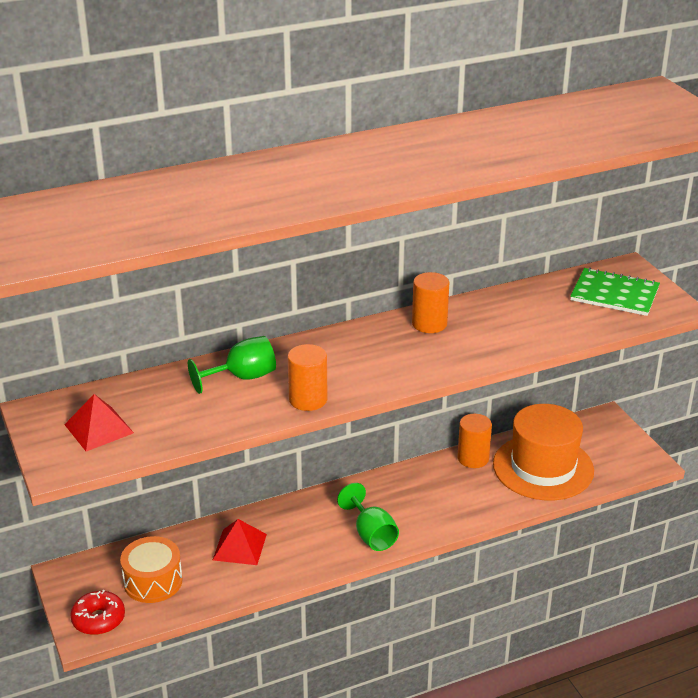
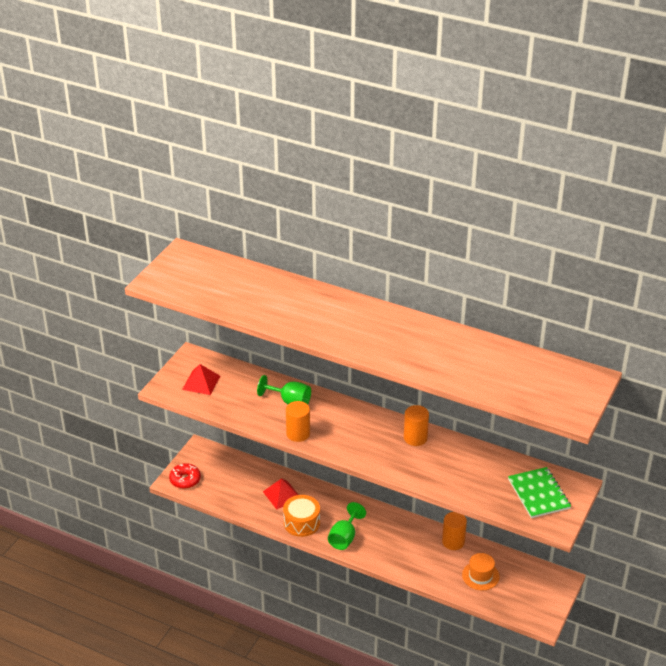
camera: 50 degrees right, 5 degrees up
orange drum [120,536,183,603] -> orange drum moved to [283,495,320,537]
orange hat [493,404,594,500] -> orange hat [462,553,500,590], size x0.51

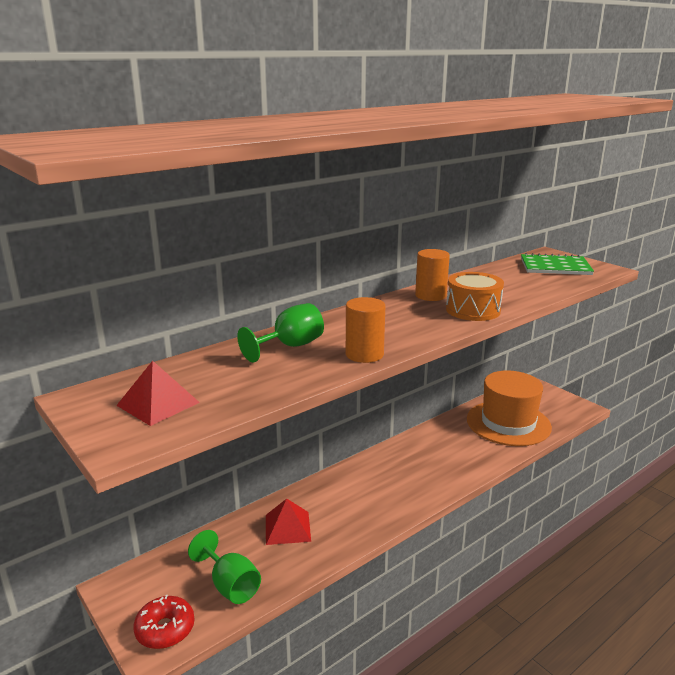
camera: 65 degrees left, 15 degrees down
orange drum [283,495,320,537] -> orange drum moved to [446,272,504,321]
green goblet [328,502,366,550] -> green goblet moved to [188,530,261,604]
orange cylinder [442,512,467,550] -> none
orange hat [462,553,500,590] -> orange hat [467,370,552,446], size x1.96

